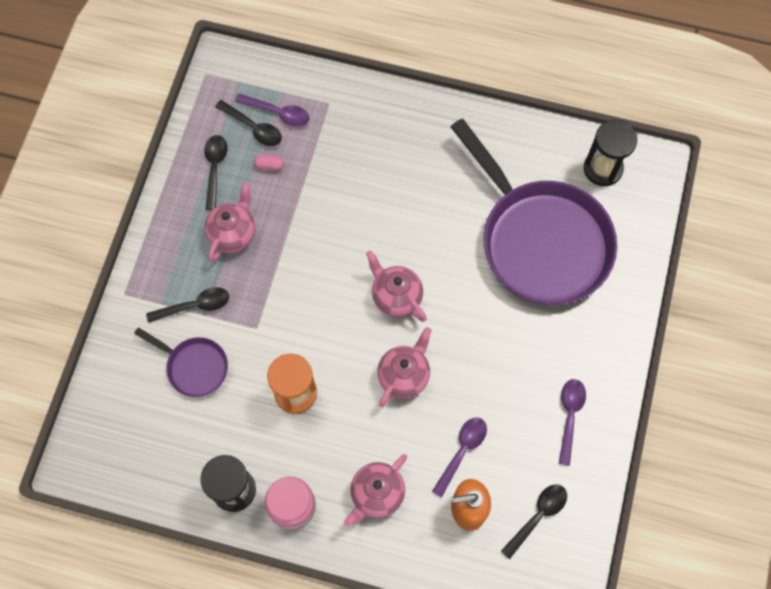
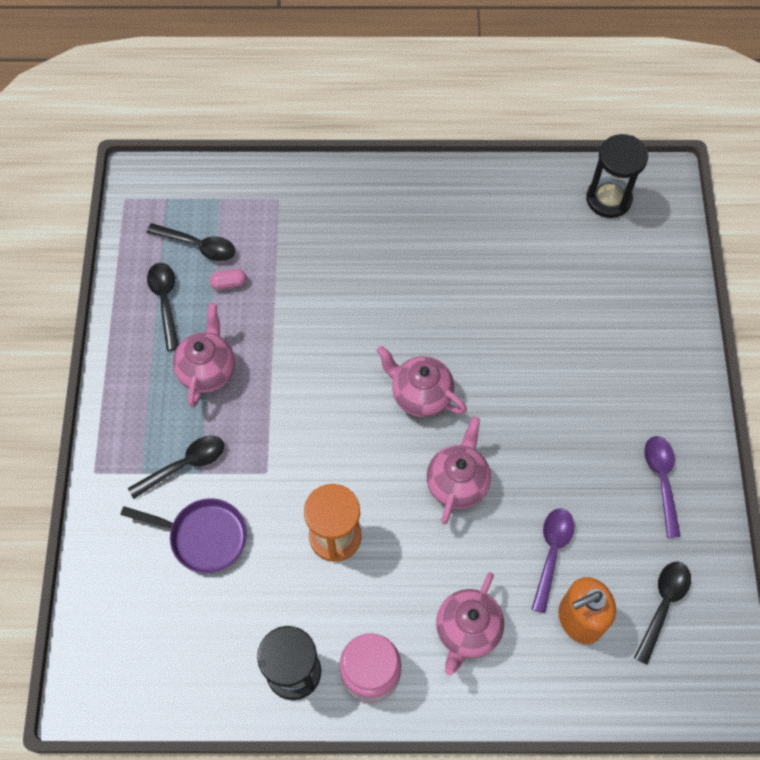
camera: 15 degrees left, 5 degrees down
purple spoon [235,93,309,127] -> none
purple pan [451,118,617,305] -> none

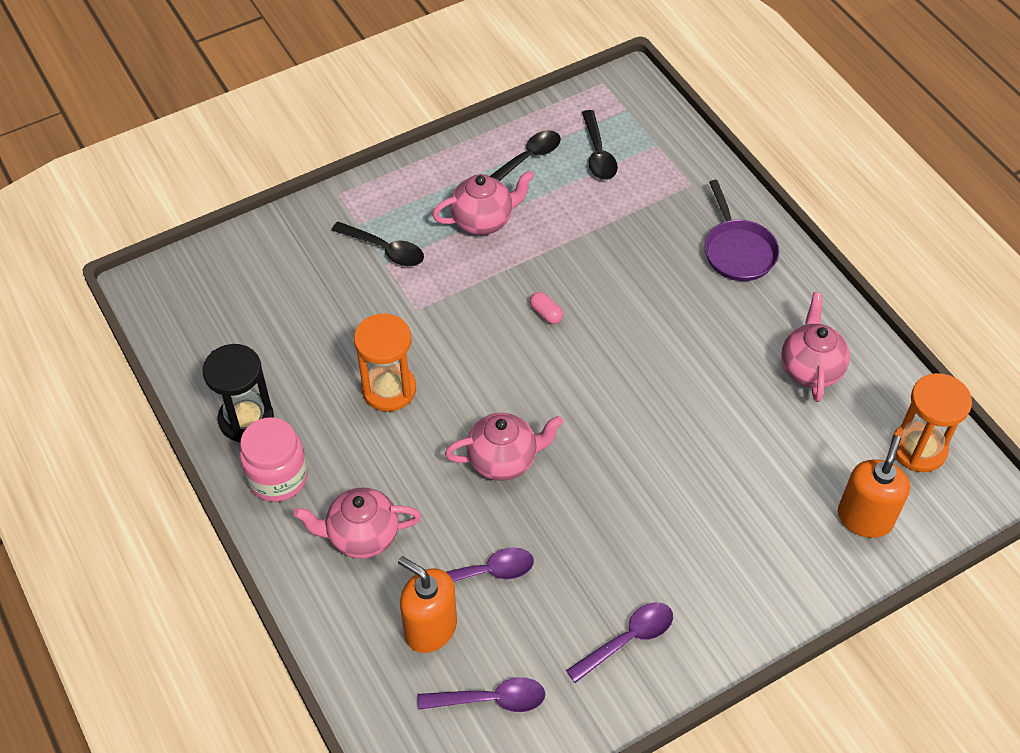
camera: 60 degrees right, 10 degrees down
purple pan [120,499,247,573] -> purple pan moved to [704,180,779,281]
pink capsule [210,269,246,290] -> pink capsule moved to [530,292,563,324]
pink teapot [376,346,467,417] -> pink teapot moved to [781,292,850,402]
black hourglass [586,134,648,218] -> orange hourglass [891,373,972,472]
black spoon [634,561,691,665] -> purple spoon [418,677,545,712]
none -> orange soap dispenser [838,435,910,538]

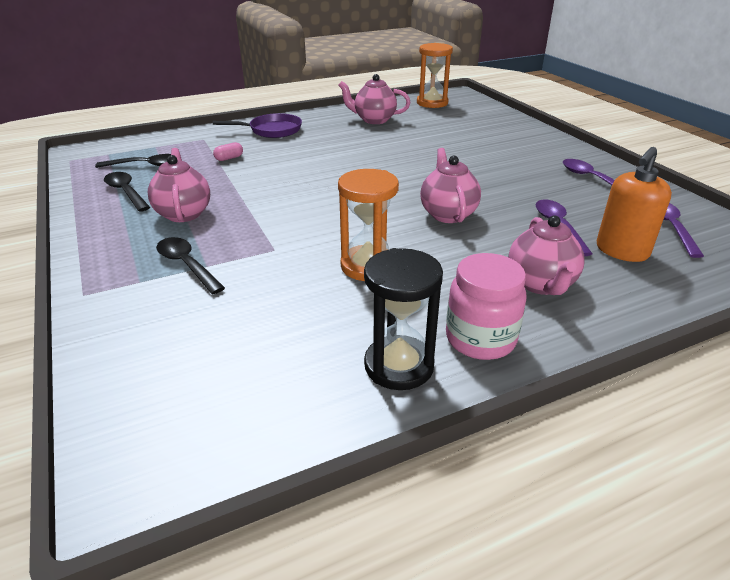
camera: 85 degrees left, 20 degrees down
black spoon [332,221,424,266] -> black spoon turned 75 degrees counterclockwise [156,237,225,294]
pink capsule [530,292,563,324] -> pink capsule moved to [213,142,243,161]
orange soap dispenser [838,435,910,538] -> none

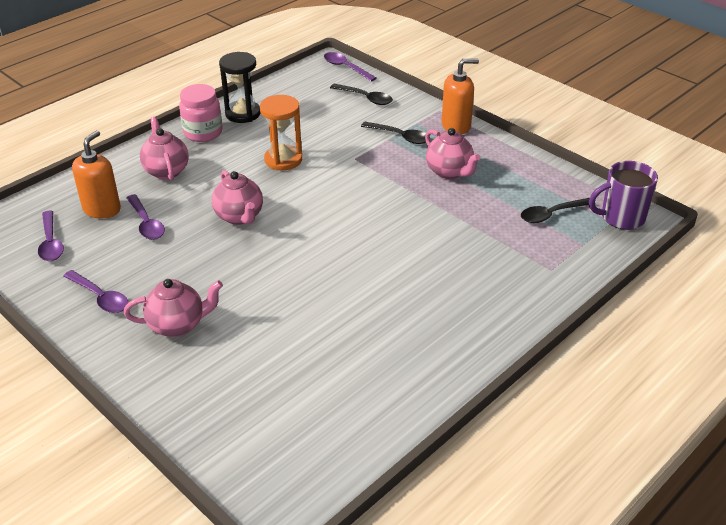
camera: 160 degrees right, 5 degrees up
black spoon [104,172,150,212] -> black spoon moved to [330,84,393,105]
purple pan [213,113,302,138] -> none
pink capsule [213,142,243,161] -> none
pink teapot [338,74,411,124] -> pink teapot moved to [124,279,223,337]
orange hourglass [417,43,453,108] -> none
none -> purple spoon [324,52,376,81]
none -> orange soap dispenser [442,58,479,134]
none -> purple mug [589,161,658,230]

